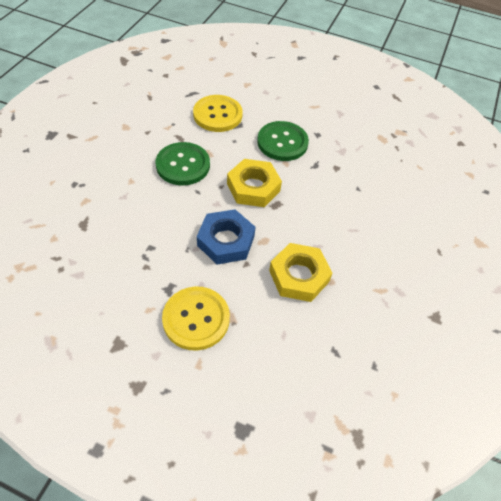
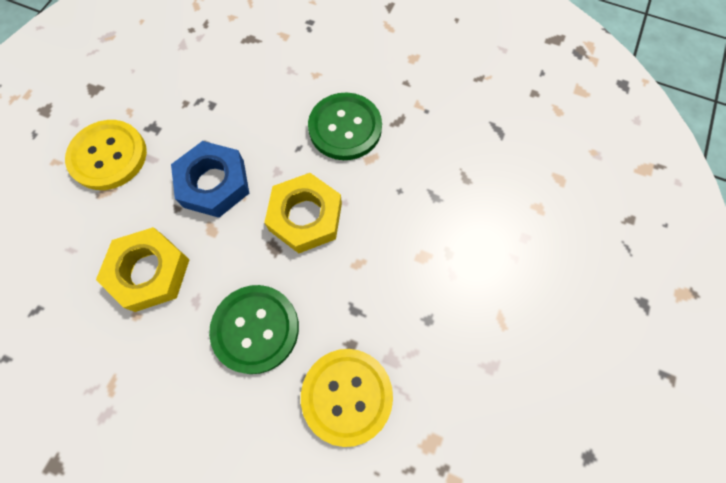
camera: 95 degrees right, 15 degrees up
yellow button [193,95,243,132] -> yellow button moved to [301,349,393,447]
green button [257,121,309,161] -> green button moved to [209,285,299,374]

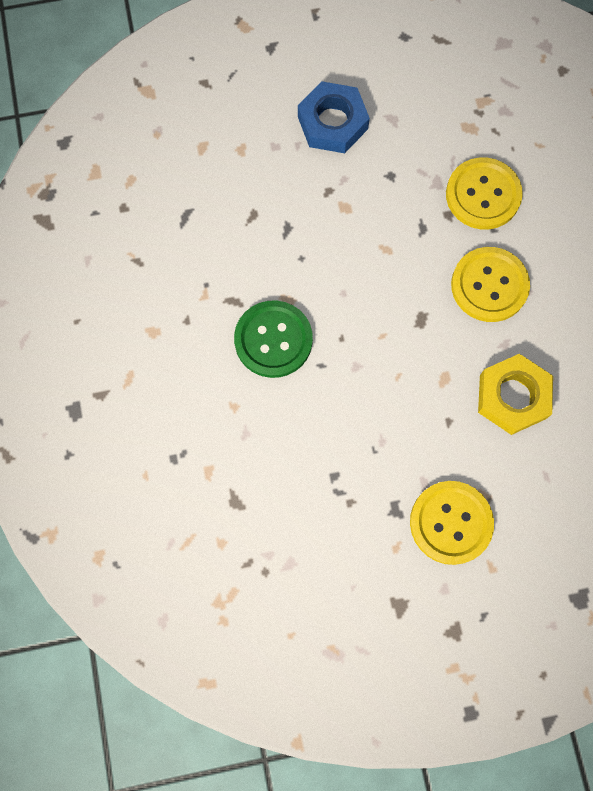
camera: 125 degrees left, 5 degrees up
blue nut [171,141,249,218] -> blue nut moved to [298,81,370,153]
green button [209,285,299,374] -> yellow button [451,247,530,322]
yellow nut [264,173,342,253] -> none

